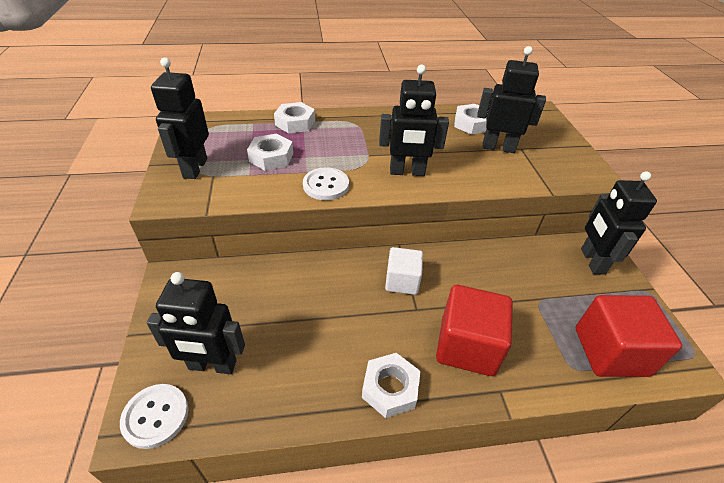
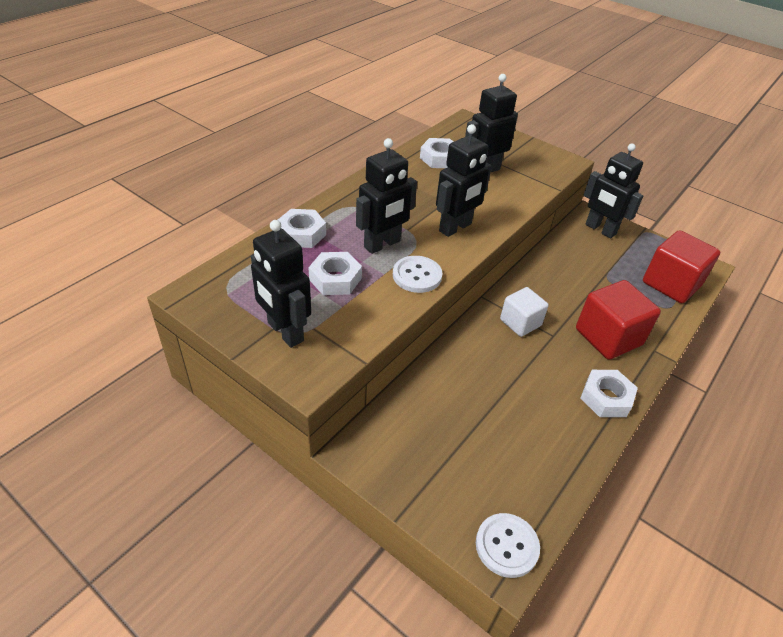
camera: 45 degrees left, 0 degrees up
black robot [147,272,245,374] -> black robot moved to [356,138,417,254]

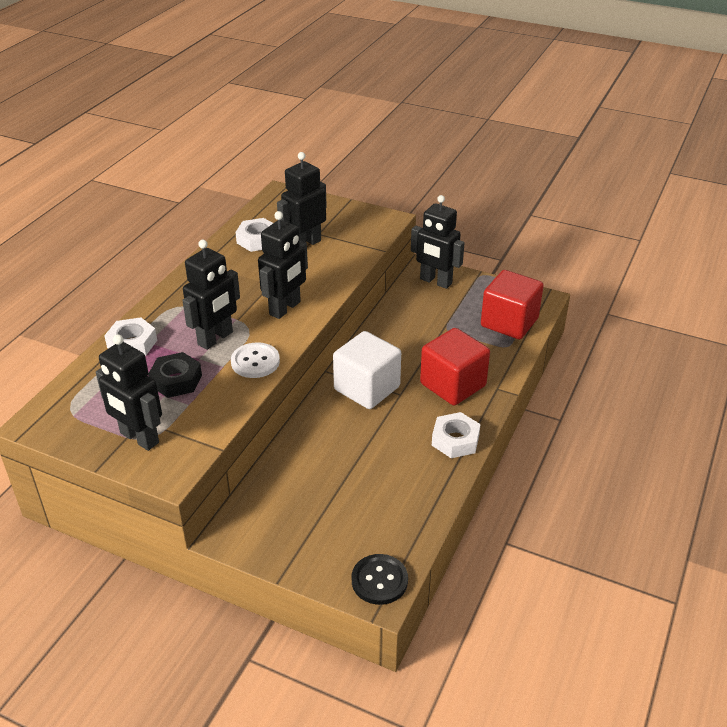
camera: 10 degrees left, 5 degrees down
white nut [308,252,362,295] -> black nut [148,352,202,398]
white button [476,513,540,578] -> black button [352,554,408,605]
white cube [500,287,549,337] -> white cube [333,331,401,409], size x1.59

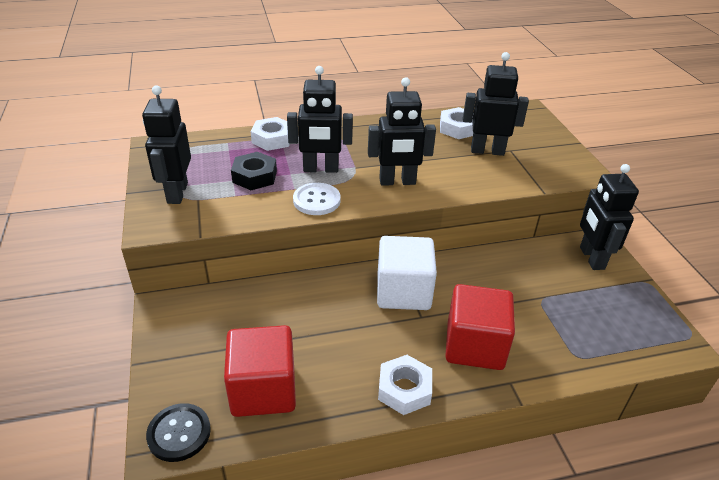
camera: 50 degrees right, 0 degrees up
red cube [481,270,544,339] -> red cube moved to [224,325,296,417]

